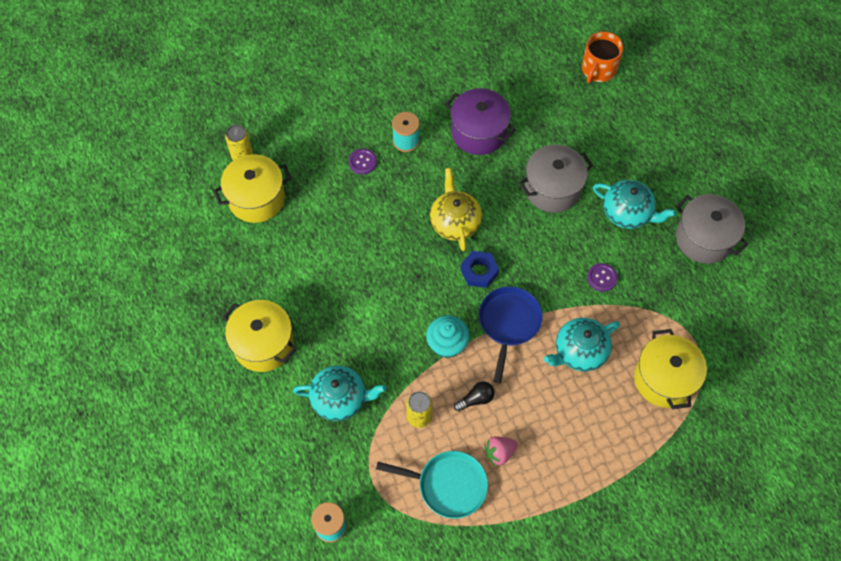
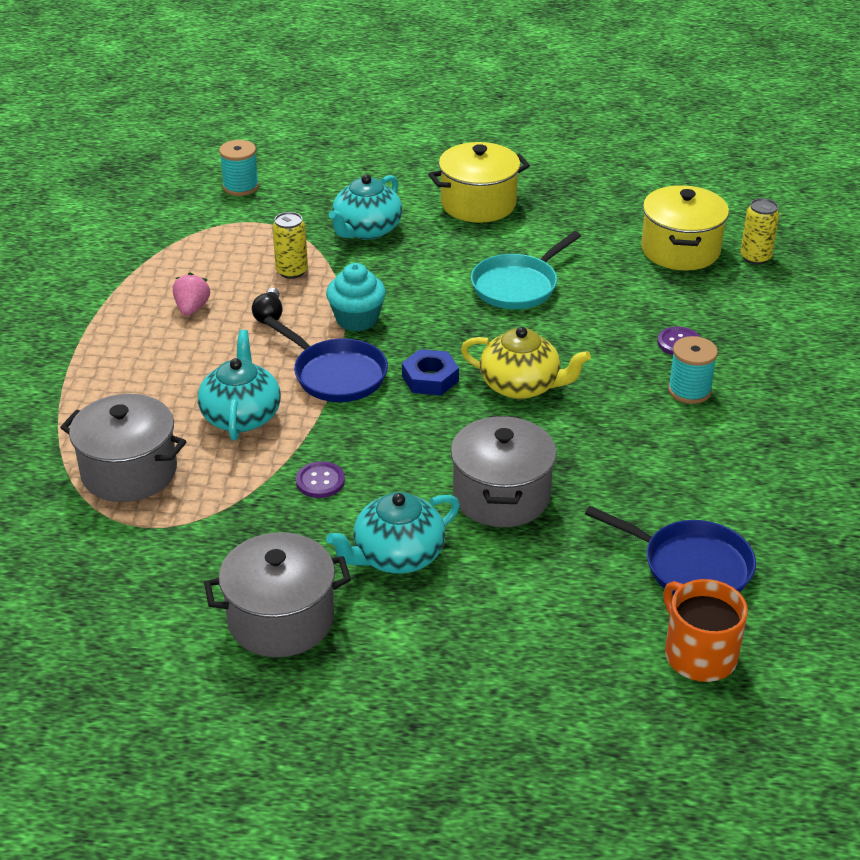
camera: 120 degrees right, 25 degrees down
turquoise pan [376,451,488,519] -> turquoise pan moved to [471,231,581,309]
purple pot [446,88,516,155] -> none
yellow pot [634,329,707,409] -> grey pot [60,394,186,502]
none -> blue pan [585,506,756,595]

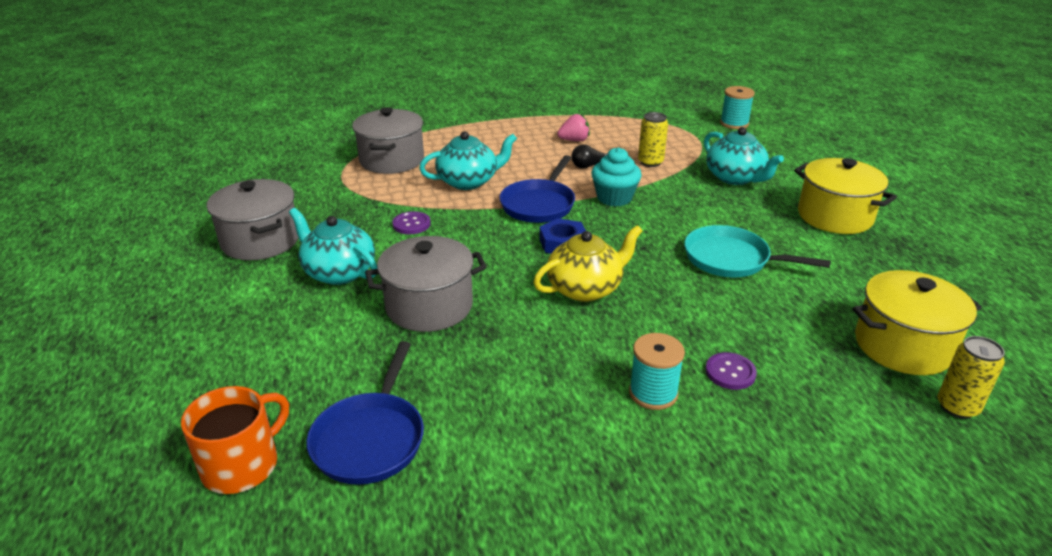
camera: 70 degrees right, 5 degrees down
turquoise teapot [329,174,402,240] -> turquoise teapot turned 135 degrees counterclockwise [704,127,784,185]
yellow teapot [461,327,591,399] -> yellow teapot turned 120 degrees counterclockwise [533,225,643,302]

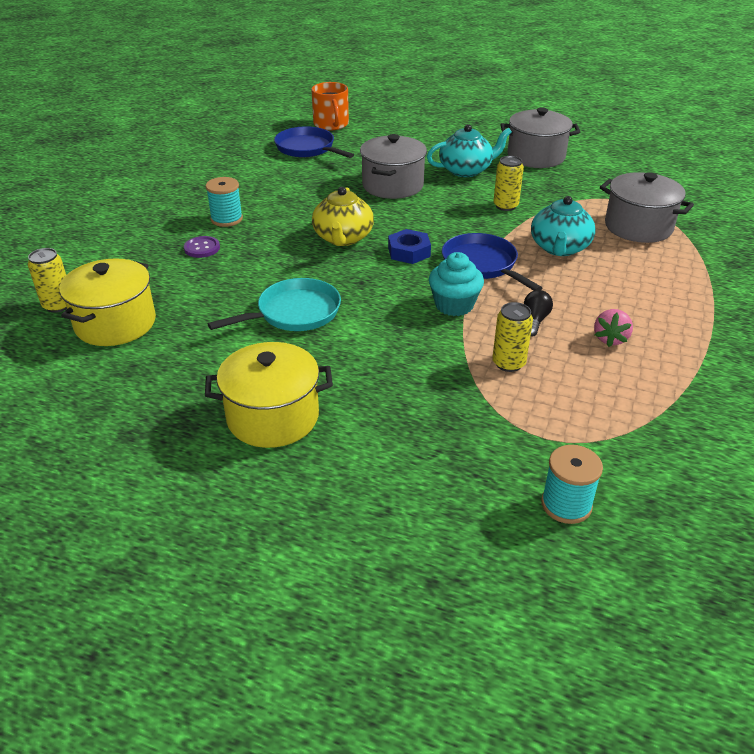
camera: 125 degrees right, 5 degrees up
purple button [392,211,431,234] -> yellow can [493,156,524,211]
turquoise teapot [704,127,784,185] -> none

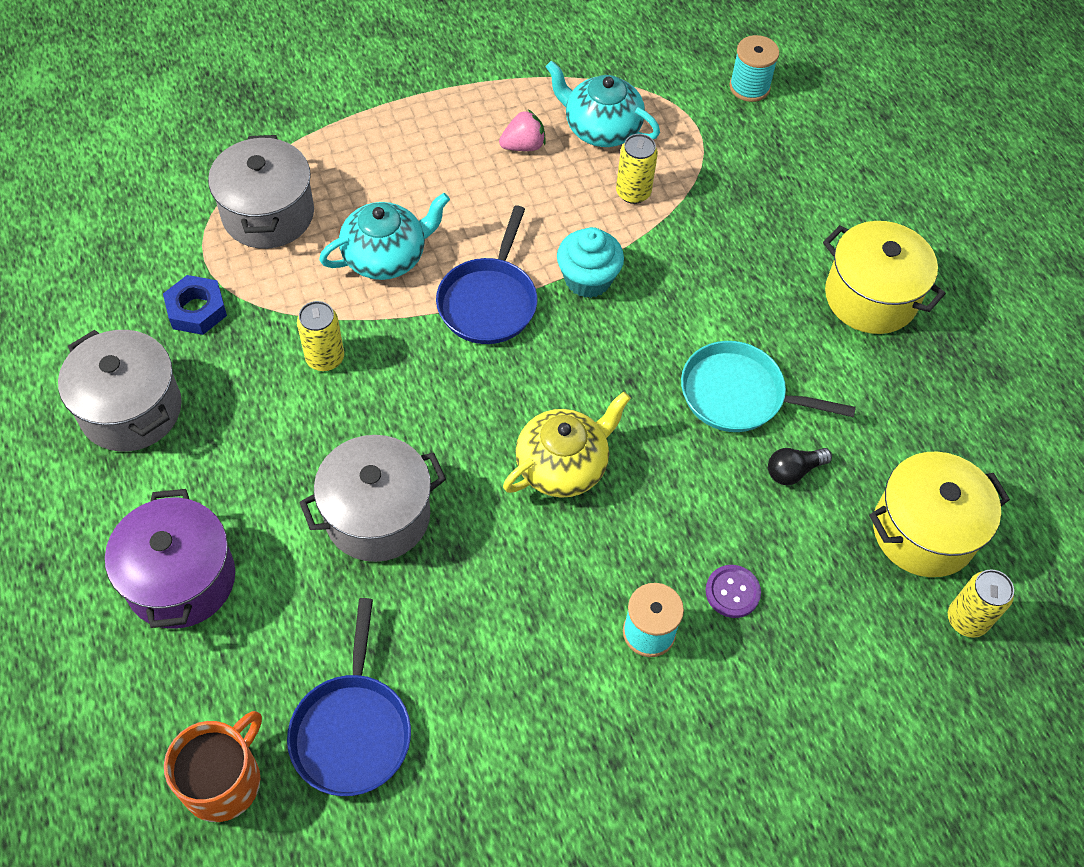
camera: 135 degrees left, 20 degrees up
blue nut [388,229,431,264] -> blue nut moved to [163,275,227,335]
turquoise teapot [427,124,512,177] -> turquoise teapot moved to [546,61,660,147]
black light bulb [524,290,553,337] -> black light bulb moved to [768,448,832,485]
none -> purple pot [105,489,235,629]

